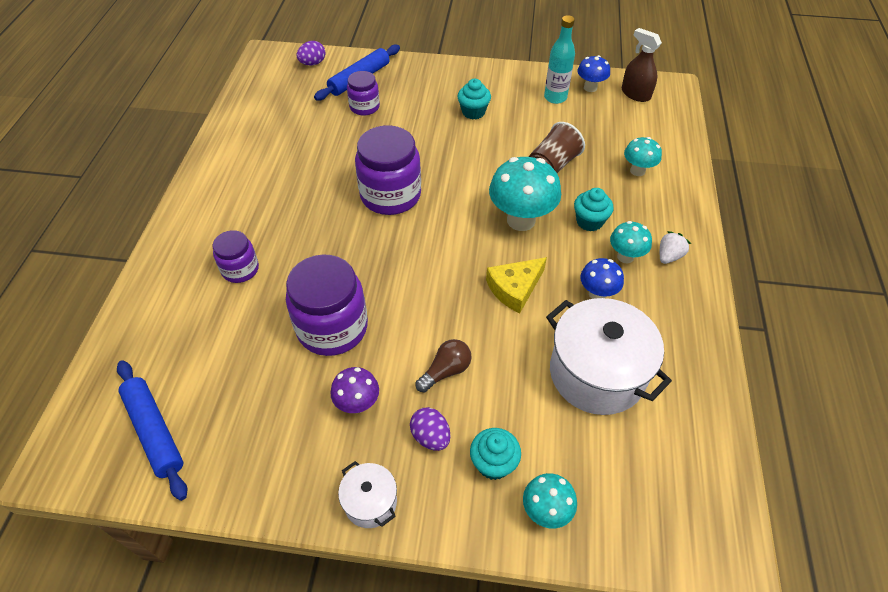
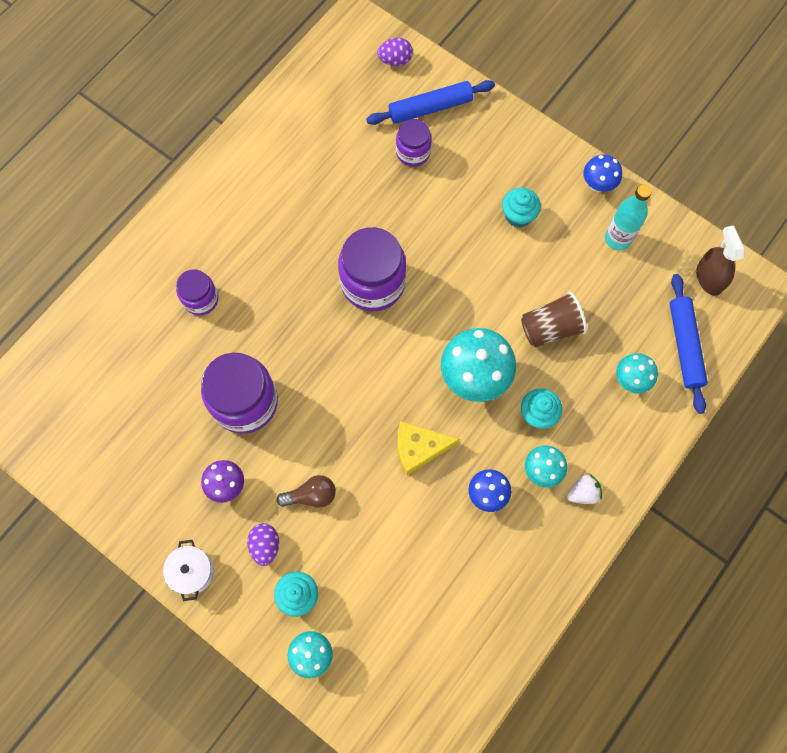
camera: 30 degrees right, 20 degrees up
blue rolling pin [117,360,187,501] -> blue rolling pin moved to [670,274,708,414]
white pot [546,298,672,415] -> none
blue mushroom [577,55,610,92] -> blue mushroom moved to [583,155,622,192]

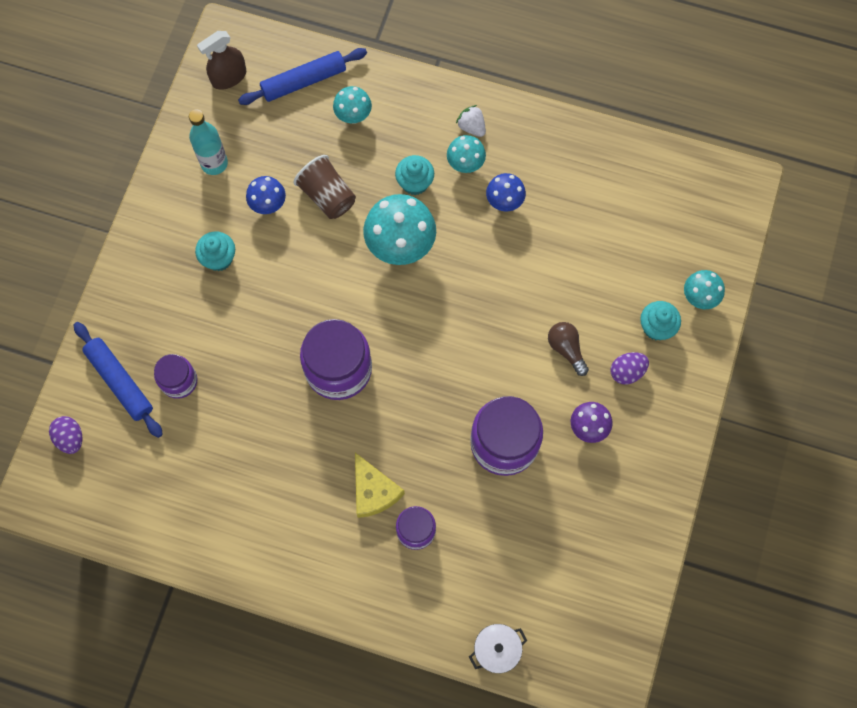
camera: 110 degrees left, 0 degrees up
white pot [163,540,214,601] -> white pot moved to [469,624,527,673]
yellow cheese [397,421,460,475] -> yellow cheese moved to [355,453,405,518]
blue mushroom [583,155,622,192] -> blue mushroom moved to [246,176,286,214]

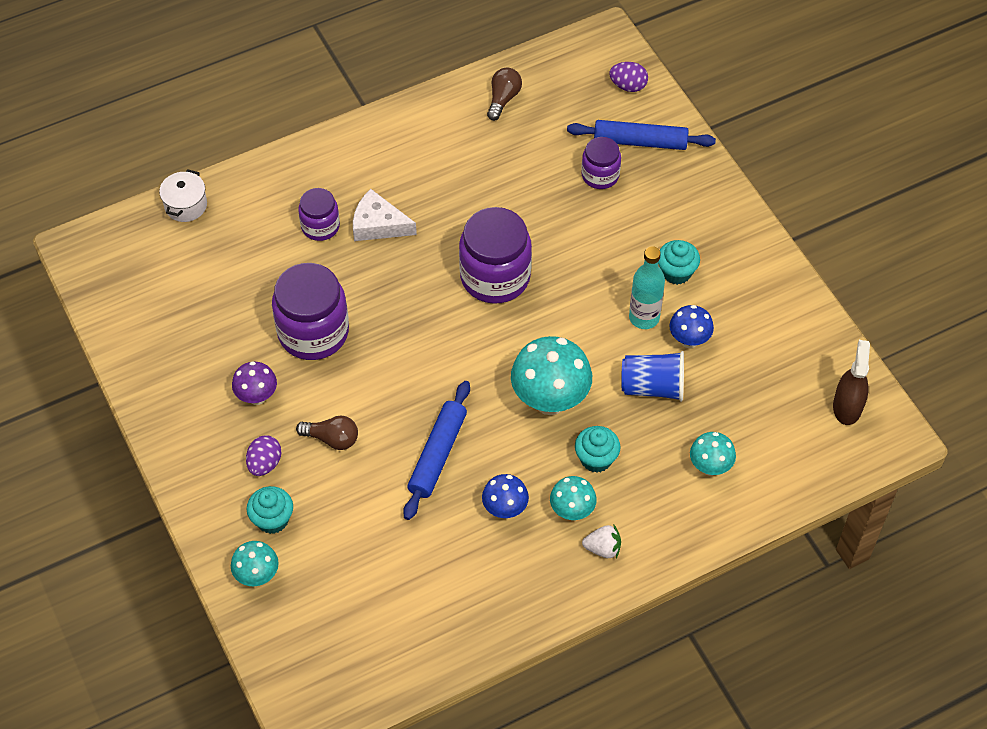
camera: 135 degrees right, 15 degrees down
turquoise bottle [189,109,228,175] -> turquoise bottle moved to [629,246,665,329]
blue rolling pin [238,48,367,105] -> blue rolling pin moved to [403,381,470,520]
brown cup [294,155,356,219] -> blue cup [621,351,684,402]
yellow cheese [355,453,405,518] -> white cheese [353,189,417,241]
none -> brown light bulb [487,68,522,121]

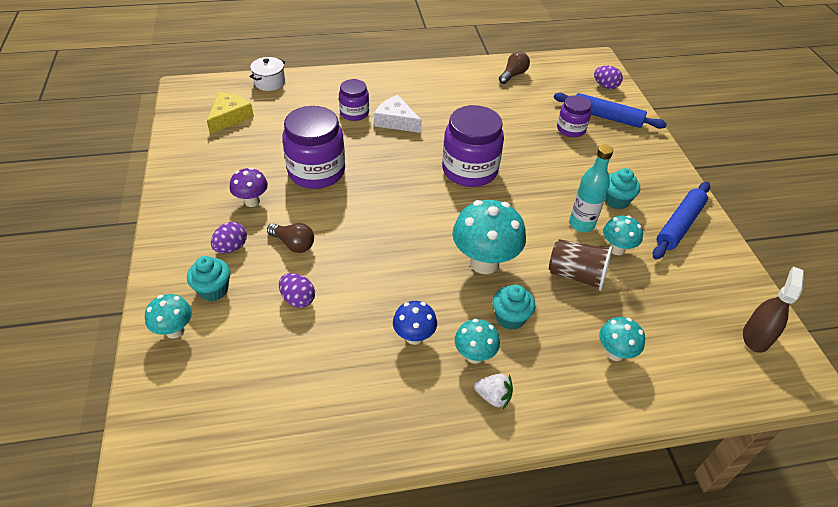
camera: 15 degrees right, 10 degrees down
blue rolling pin [403,381,470,520] -> blue rolling pin moved to [653,182,710,260]
blue cup [621,351,684,402] -> brown cup [549,239,613,291]
blue mushroom [670,305,714,348] -> turquoise mushroom [603,216,643,255]
none -> yellow cheese [207,92,254,134]
none -> purple egg [279,273,315,308]

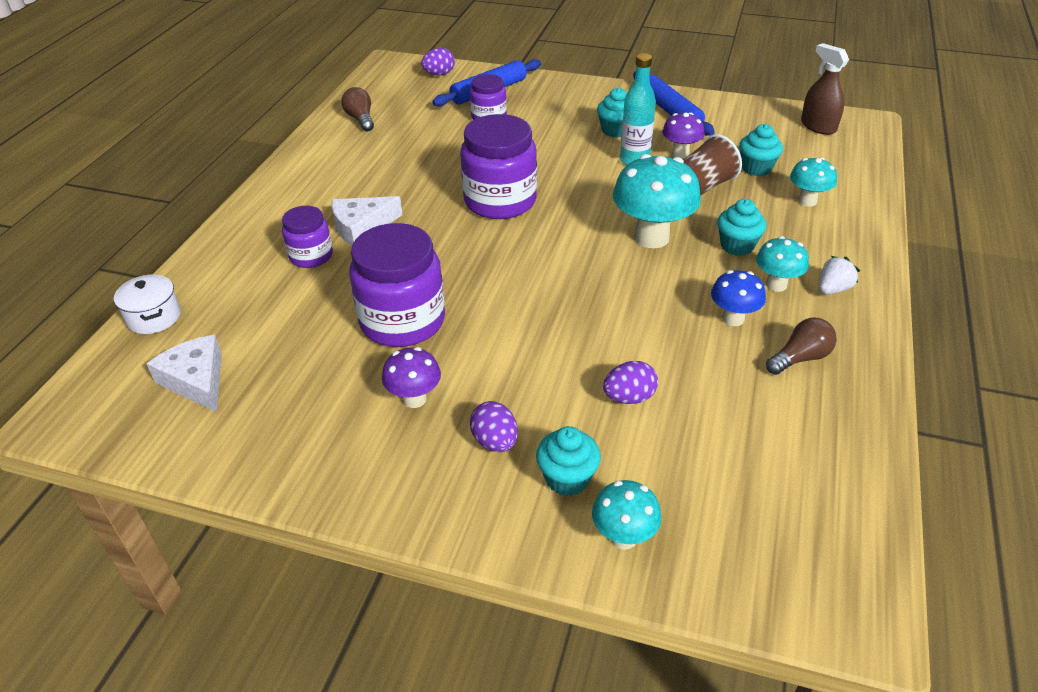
camera: 60 degrees left, 5 degrees down
yellow cheese [207,92,254,134] -> white cheese [147,335,222,412]
brown light bulb [267,223,314,253] -> brown light bulb moved to [766,318,837,375]
turquoise mushroom [603,216,643,255] -> purple mushroom [662,113,705,159]
none -> turquoise cupcake [739,124,783,176]

